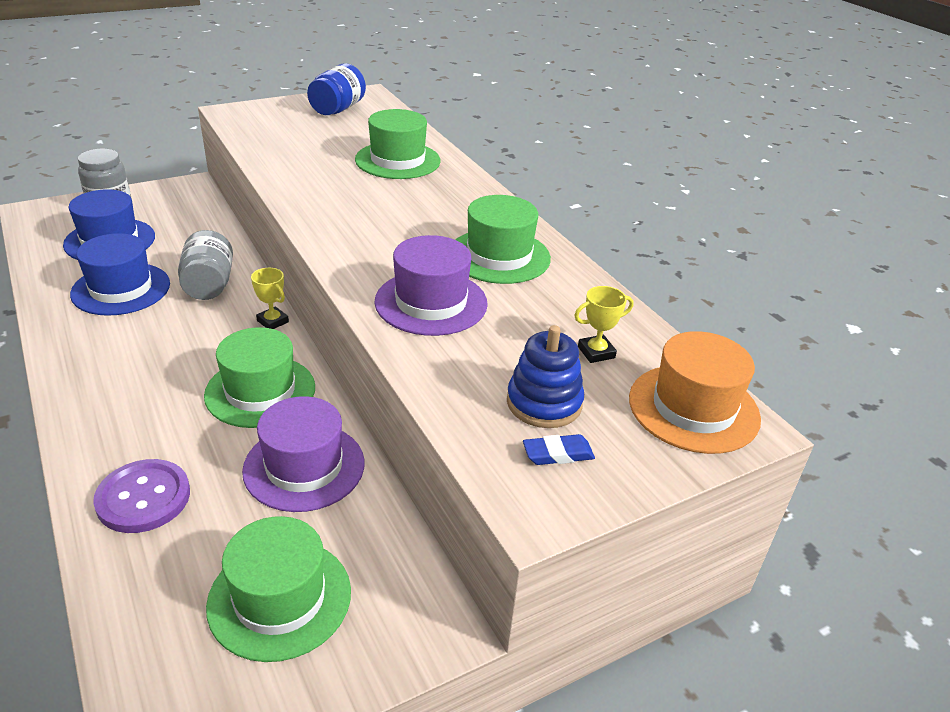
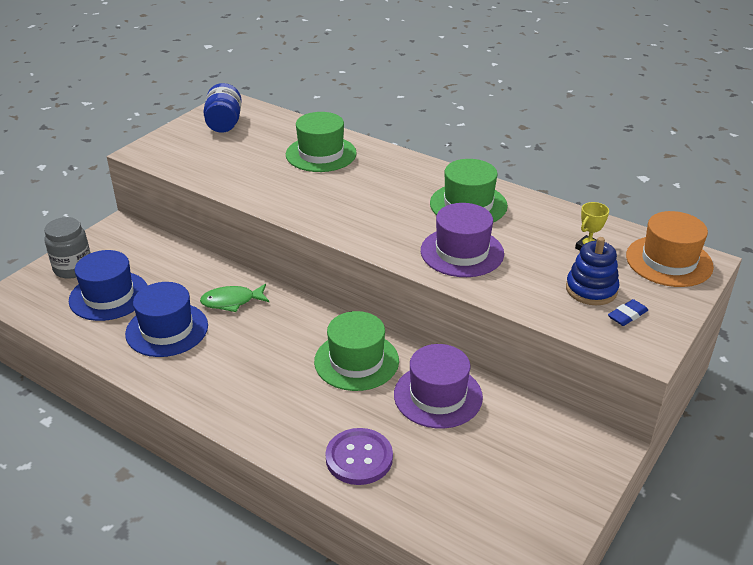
camera: 25 degrees left, 0 degrees up
grey jar [178,230,233,300] -> green fish [200,284,269,312]
green hat [206,516,351,662] -> none
yellow trophy [251,268,289,329] -> none

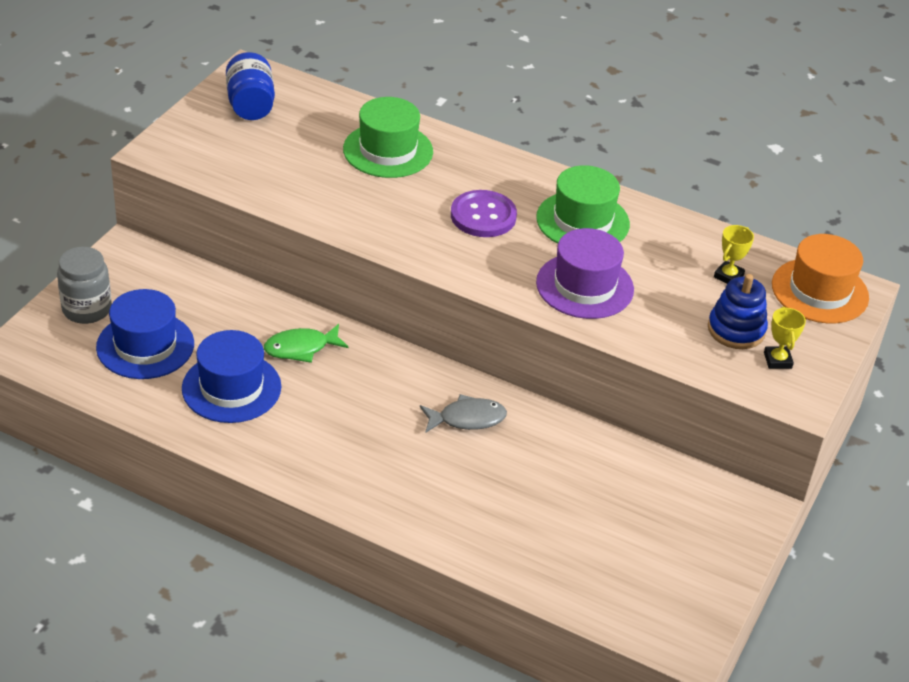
camera: 10 degrees left, 5 degrees up
green hat [314,311,399,391] -> grey fish [420,394,507,433]
purple button [325,428,393,485] -> purple button moved to [451,190,517,237]
purple hat [394,344,483,429] -> none
blue eraser [608,299,648,326] -> yellow trophy [764,306,806,369]

